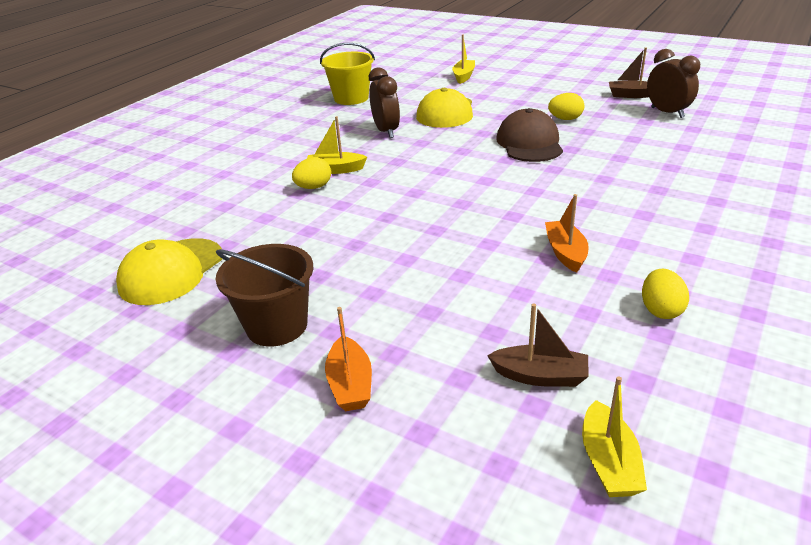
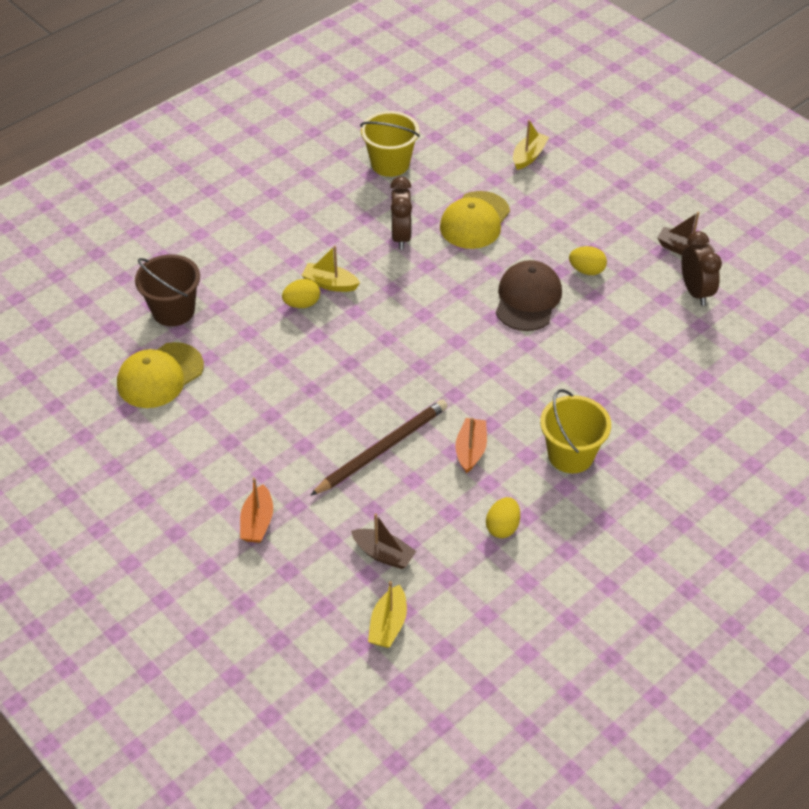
camera: 15 degrees right, 15 degrees up
brown bucket [216,244,313,346] -> brown bucket moved to [135,254,200,326]
none -> brown pencil [310,400,448,496]
none -> yellow bucket [540,389,611,473]

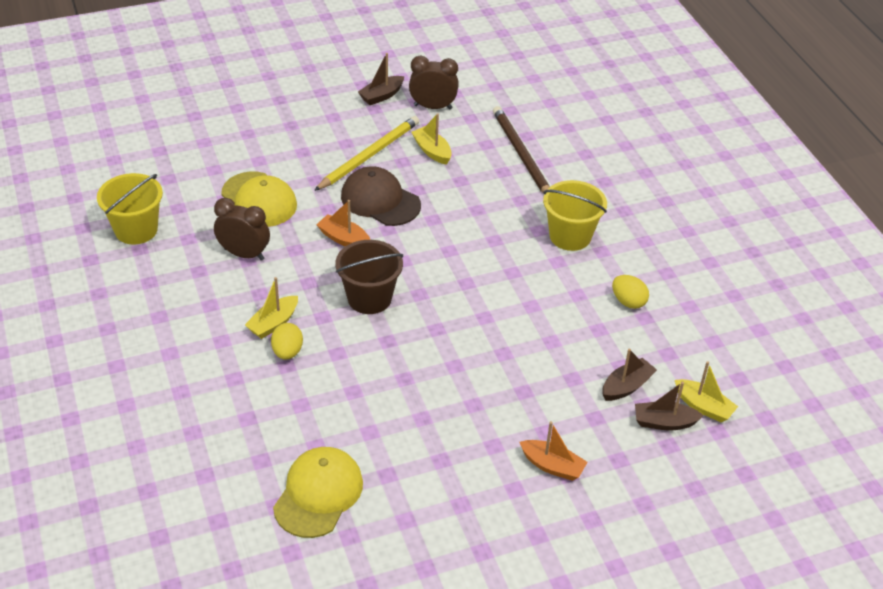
camera: 70 degrees left, 5 degrees down
yellow cap [117,342,204,408] -> yellow cap turned 135 degrees counterclockwise [273,447,363,538]
brown bucket [135,254,200,326] -> brown bucket moved to [336,240,403,314]
brown pencil [310,400,448,496] -> brown pencil moved to [493,106,549,194]
orange boat [456,418,487,473] -> orange boat moved to [316,200,370,247]
yellow boat [513,120,549,170] -> yellow boat moved to [411,113,452,165]
yellow egg [569,246,607,275] -> yellow pencil [314,116,419,191]
none -> brown boat [635,382,704,431]

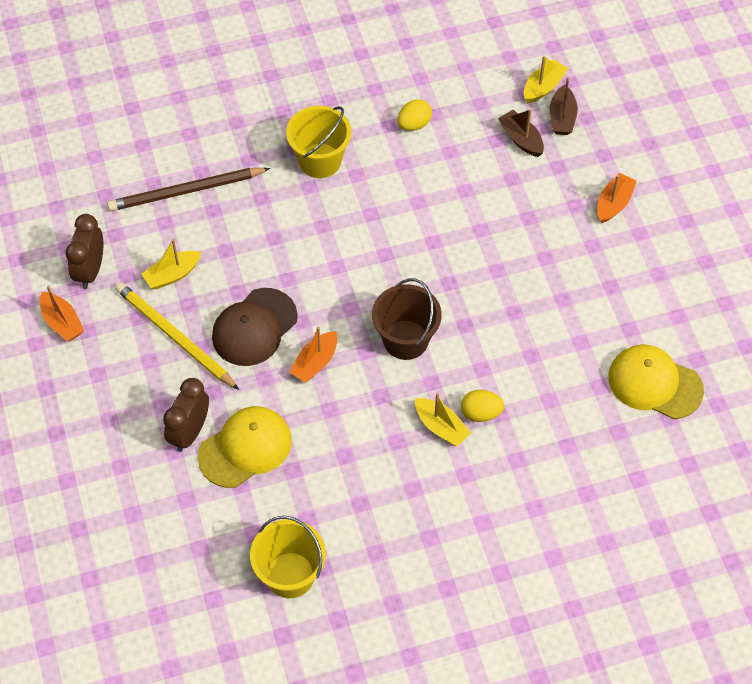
camera: 85 degrees left, 15 degrees up
brown clock [214,198,270,261] -> brown clock moved to [163,378,209,452]
brown boat [358,53,404,105] -> orange boat [40,286,84,342]

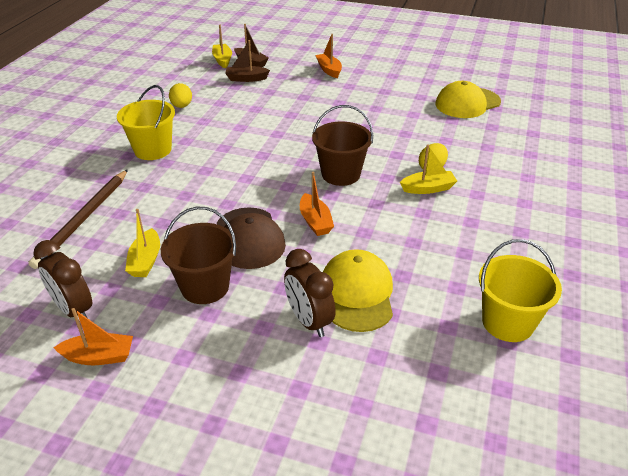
camera: 55 degrees left, 20 degrees down
yellow pencil [115,282,239,390] -> brown bucket [161,207,237,304]

